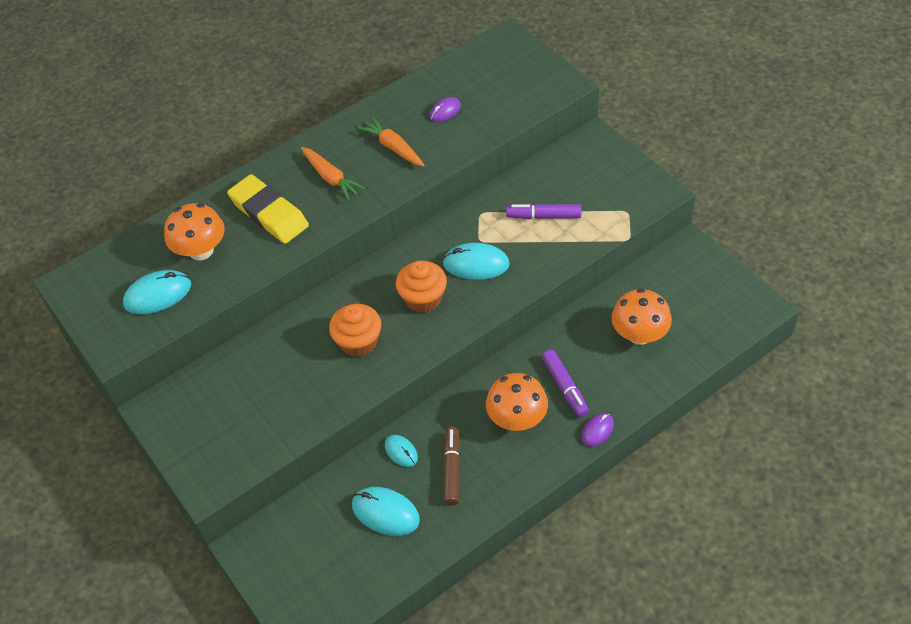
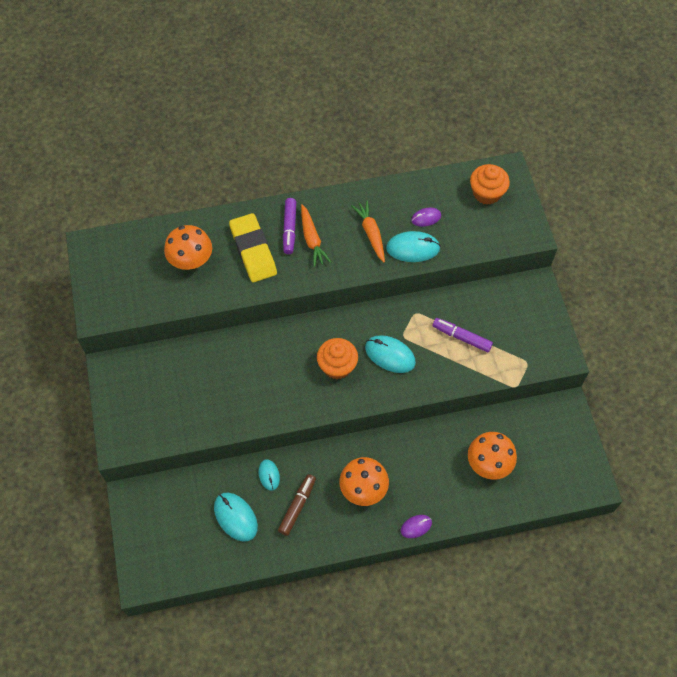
camera: 20 degrees right, 10 degrees up
turquoise mouse [123,270,191,314] -> turquoise mouse moved to [386,231,441,262]
orange cupcake [329,304,381,357] -> orange cupcake moved to [470,164,510,205]
purple marker [542,349,589,417] -> purple marker moved to [283,198,296,254]

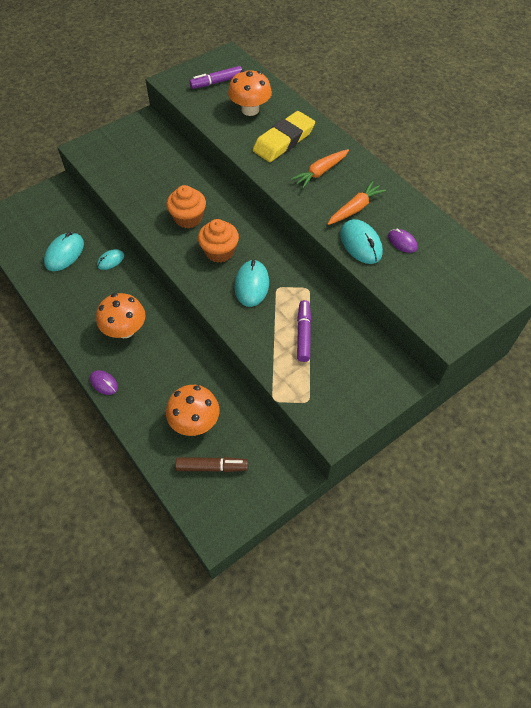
camera: 65 degrees right, 5 degrees down
brown marker [278,474,316,536] -> brown marker moved to [175,457,248,472]
purple marker [283,198,296,254] -> purple marker moved to [189,66,242,89]
orange cupcake [470,164,510,205] -> orange cupcake moved to [166,185,206,228]

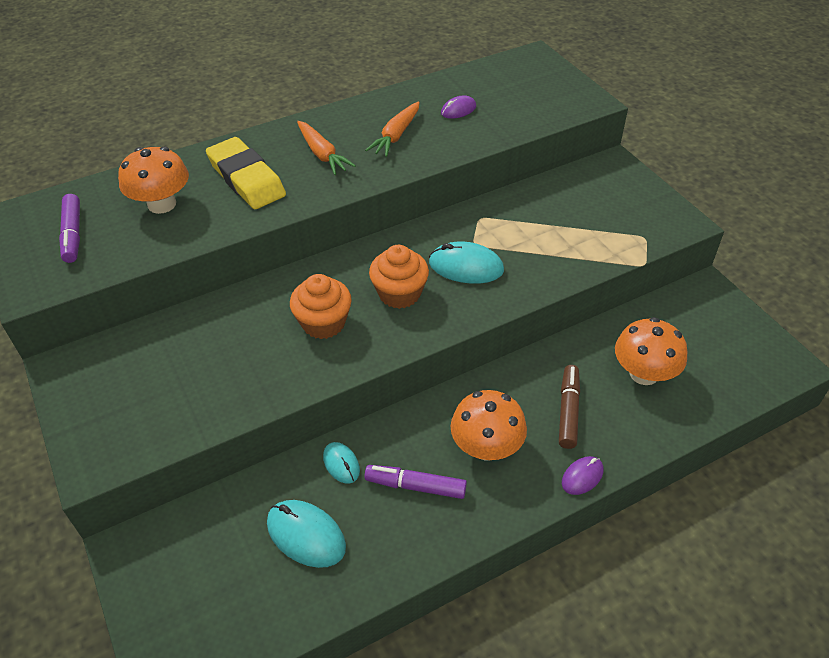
camera: 80 degrees left, 10 degrees down
brown marker [175,457,248,472] -> brown marker moved to [559,365,580,449]
purple marker [297,300,311,362] -> purple marker moved to [364,465,467,499]
orange carrot [328,181,386,225] -> orange carrot turned 120 degrees counterclockwise [365,101,419,157]
turquoise mouse [340,219,383,264] -> none

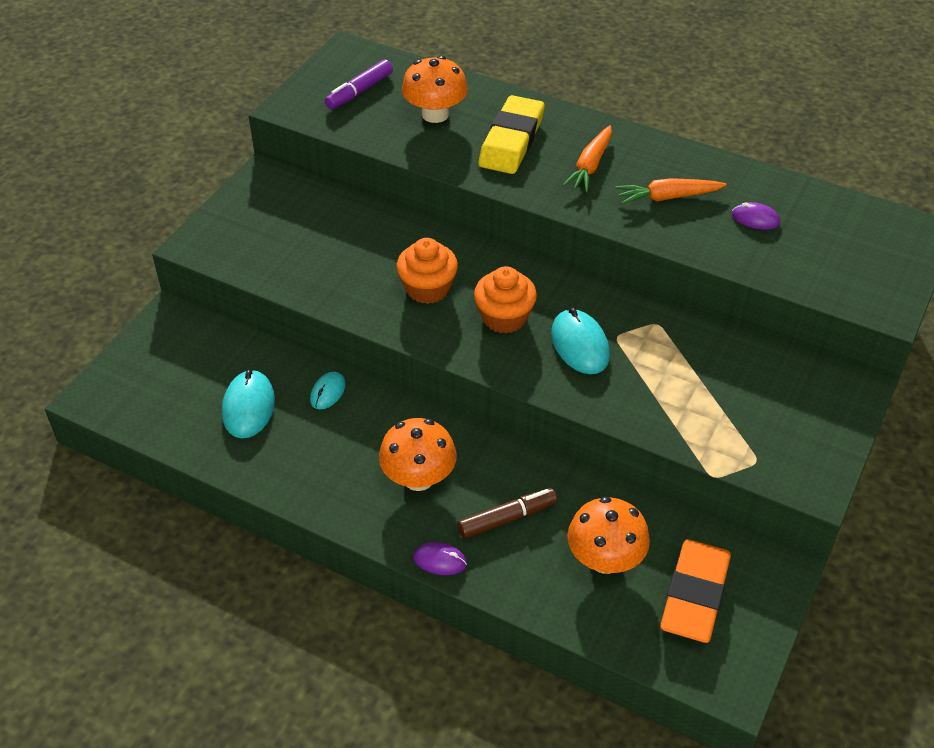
camera: 55 degrees right, 0 degrees up
purple marker [364,465,467,499] -> none
none -> orange eraser [660,539,731,643]

